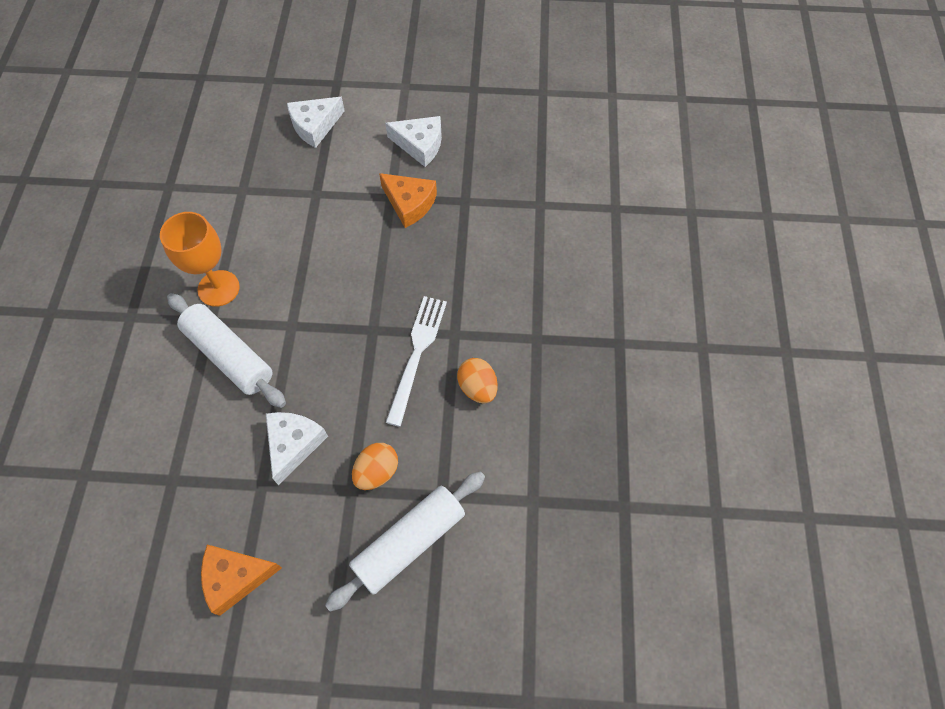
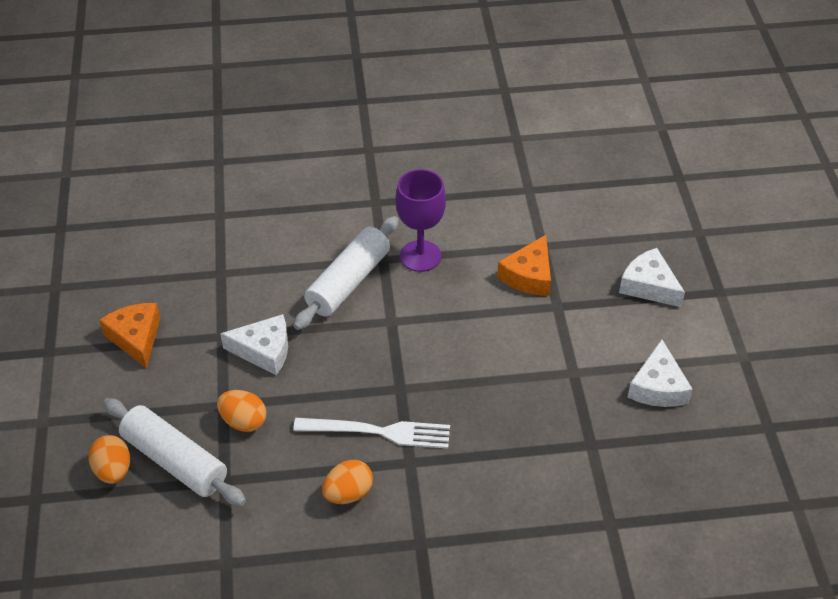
camera: 80 degrees right, 15 degrees down
orange goblet [160,212,240,307] -> purple goblet [395,169,446,272]
orange cheese [379,173,437,228] -> orange cheese moved to [497,235,551,296]
none -> orange egg [88,435,130,484]

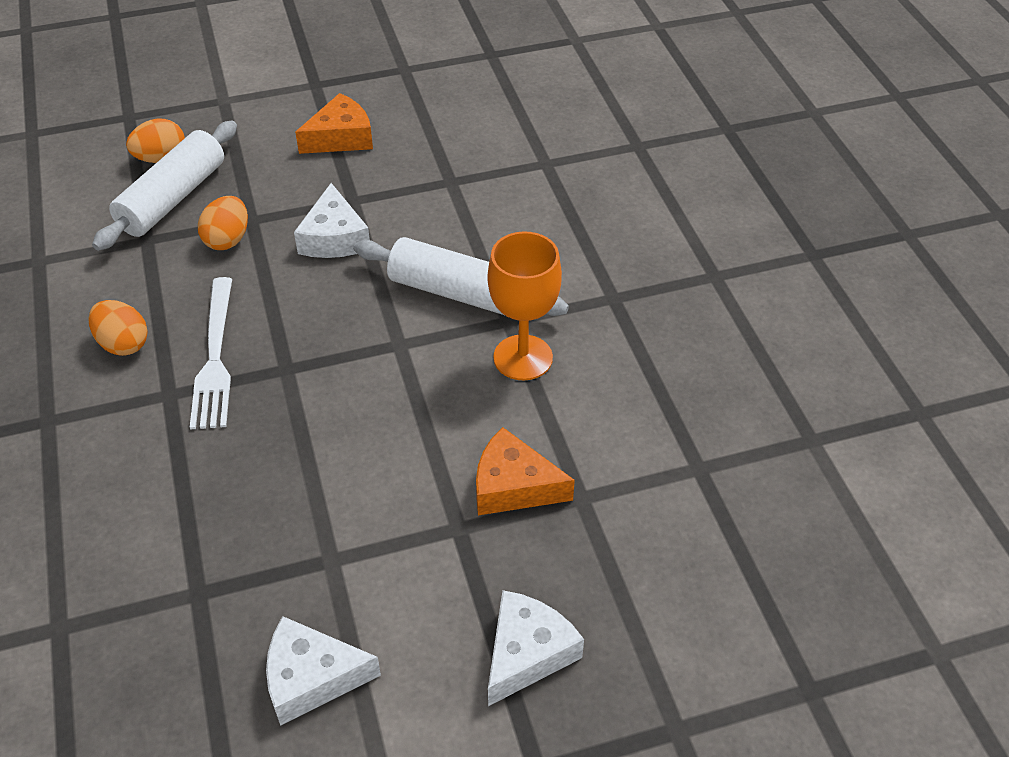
camera: 80 degrees right, 0 degrees up
purple goblet [395,169,446,272] -> orange goblet [488,231,562,380]

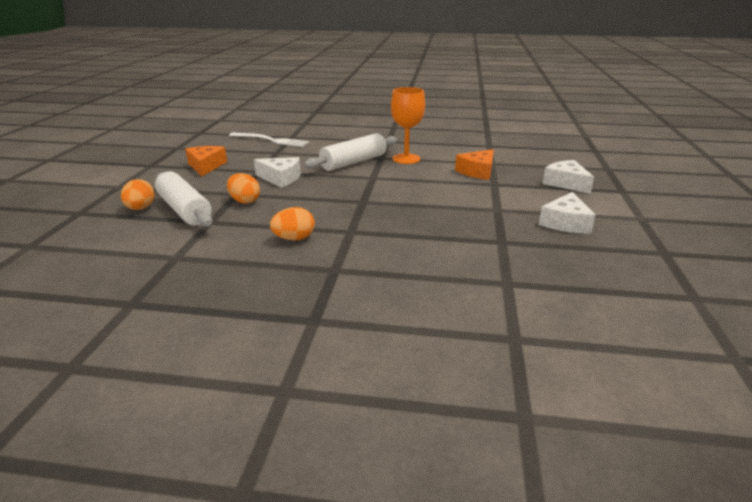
camera: 65 degrees left, 20 degrees down
white fork [190,277,232,429] -> white fork moved to [229,133,309,147]

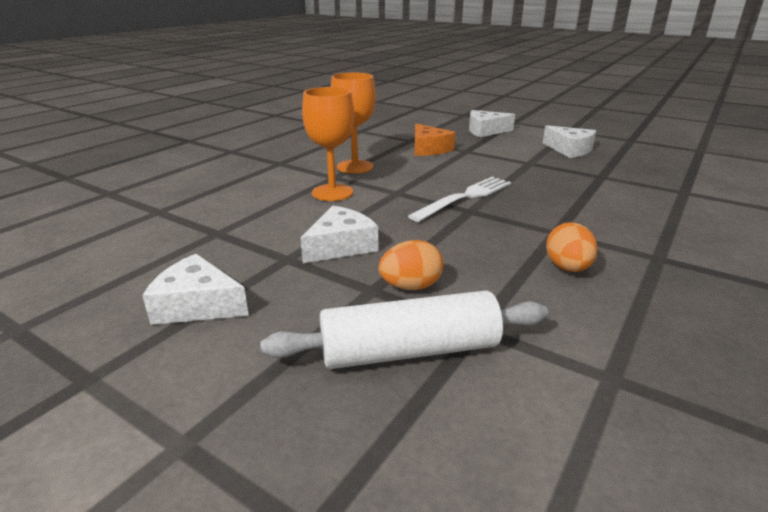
camera: 65 degrees left, 0 degrees up
orange egg [121,179,155,210] -> none
orange cheese [185,146,227,176] -> white cheese [142,254,249,325]
white fork [229,133,309,147] -> white fork moved to [408,177,511,222]
white rolling pin [304,133,397,171] -> orange goblet [302,87,354,201]

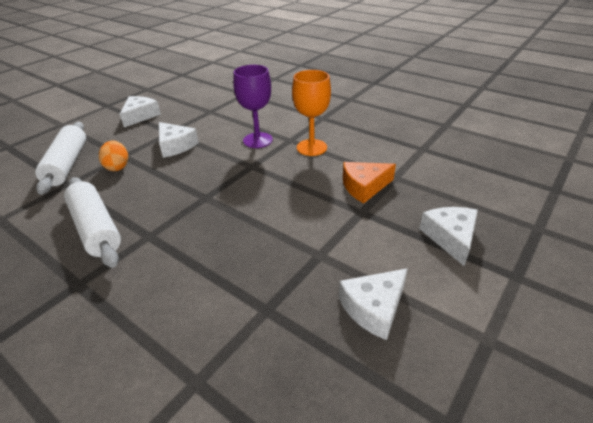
camera: 95 degrees right, 10 degrees up
orange goblet [302,87,354,201] -> purple goblet [233,65,273,148]
white fork [408,177,511,222] -> none
orange egg [546,222,598,272] -> white rolling pin [64,177,121,268]

